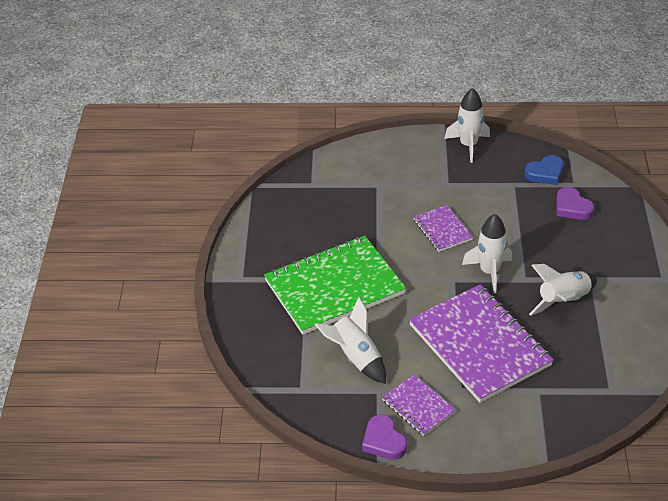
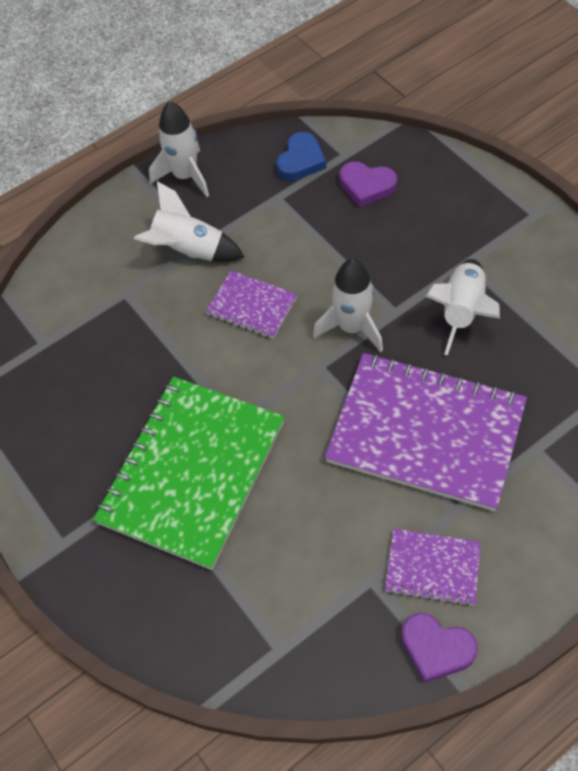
camera: 35 degrees left, 15 degrees up
white rocket [314,297,386,384] -> white rocket moved to [134,181,245,262]

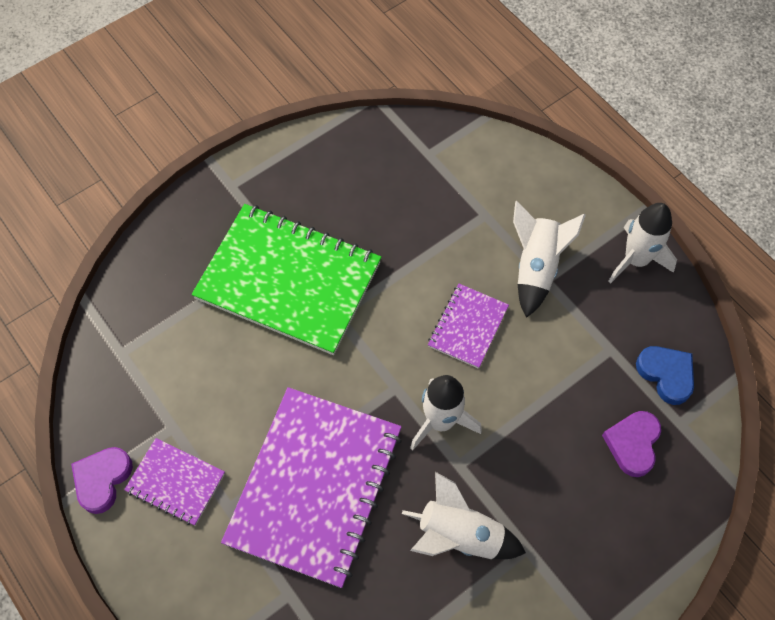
camera: 85 degrees right, 5 degrees up
blue heart [276,132,326,181] -> blue heart turned 150 degrees counterclockwise [636,346,694,405]
purple notebook [385,529,481,606] -> purple notebook turned 75 degrees counterclockwise [124,438,225,526]

